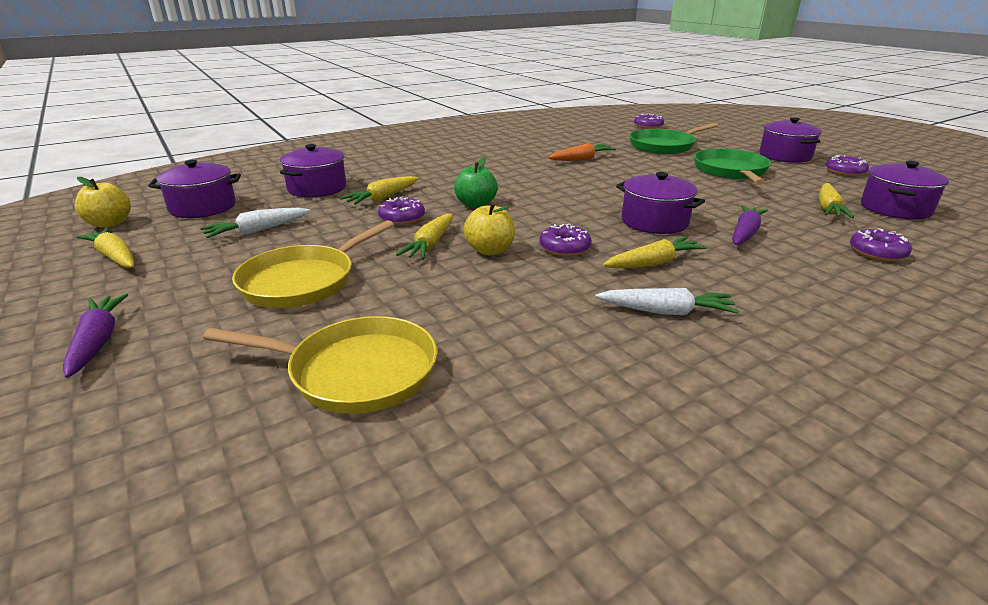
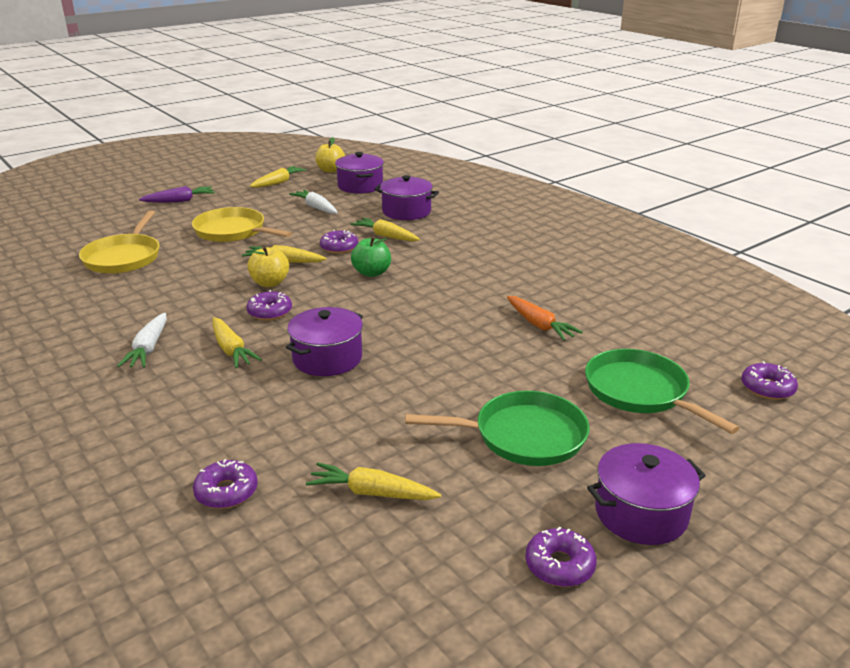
camera: 85 degrees right, 0 degrees up
purple carrot [732,205,768,245] -> none
purple pot [861,161,949,219] -> none

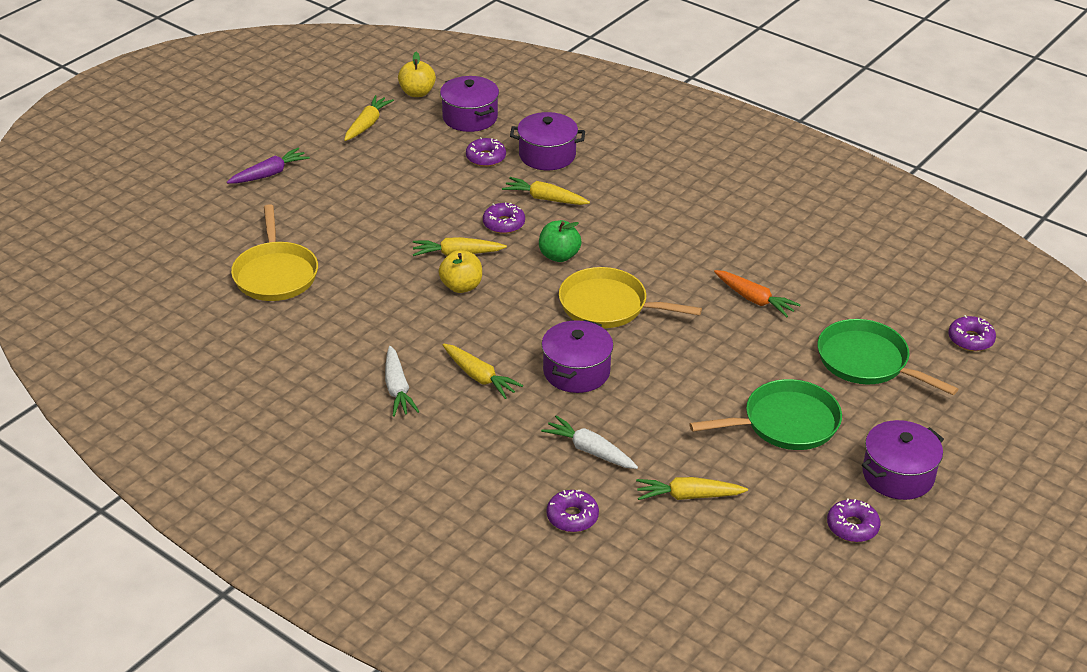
camera: 15 degrees left, 10 degrees up
yellow pan [192,207,292,242] -> yellow pan moved to [559,267,702,328]
purple donut [246,290,292,320] -> purple donut moved to [466,137,506,167]
white carrot [289,189,338,214] -> white carrot moved to [541,415,638,469]

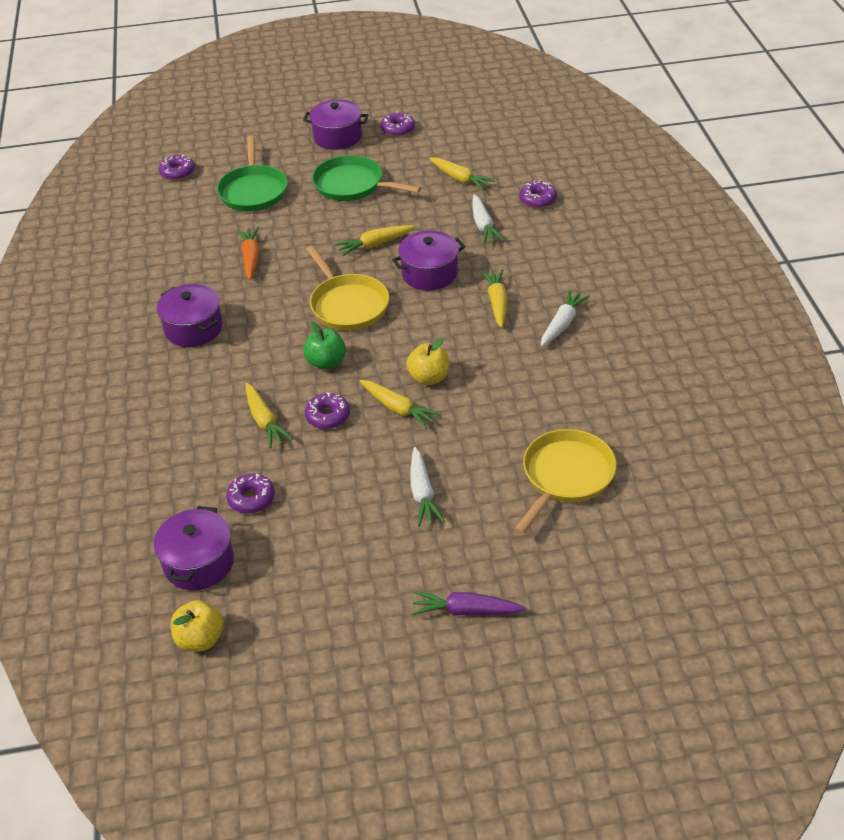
camera: 135 degrees left, 5 degrees up
yellow carrot [344,95,394,141] -> yellow carrot moved to [335,225,415,256]
purple pot [510,112,585,170] -> purple pot moved to [157,284,223,347]
none -> white carrot [410,447,445,526]

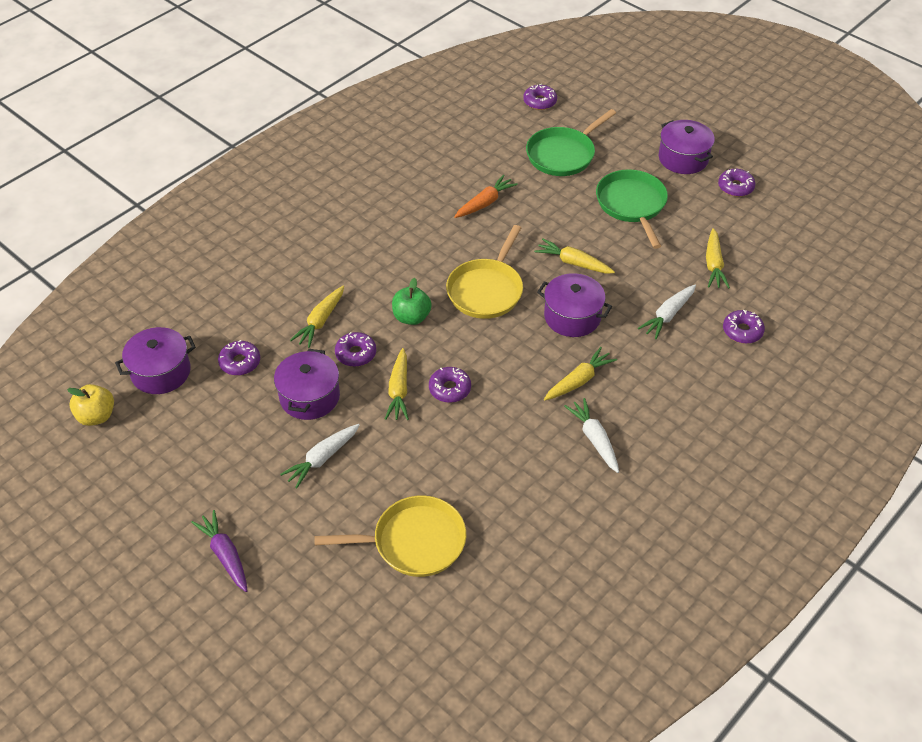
camera: 50 degrees right, 5 degrees up
purple pot [157,284,223,347] -> purple pot moved to [274,349,340,420]
yellow apple [406,338,449,385] -> purple donut [429,367,471,403]
white carrot [541,289,590,347] -> white carrot turned 105 degrees counterclockwise [564,398,619,473]

